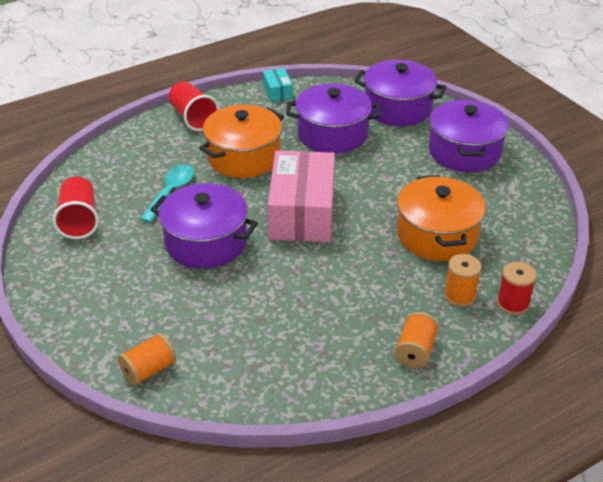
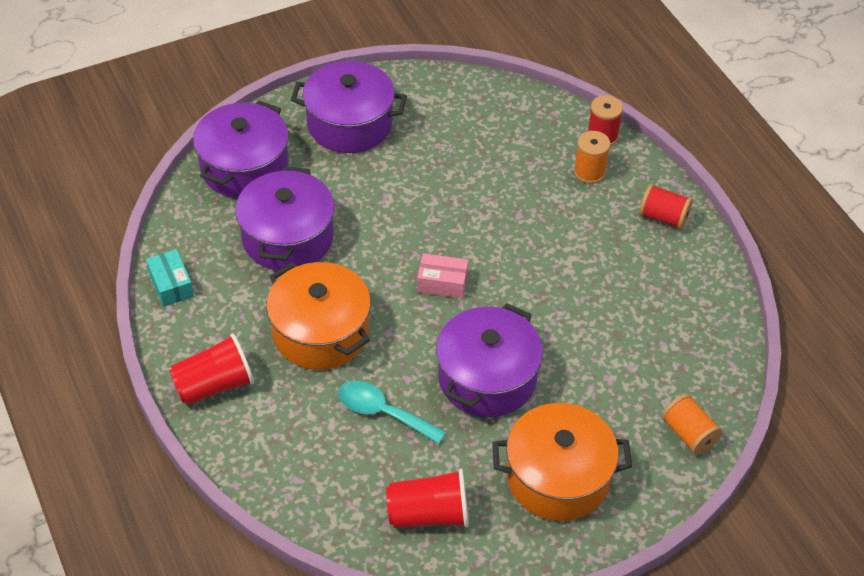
camera: 85 degrees left, 10 degrees up
turquoise box [263,68,293,102] -> turquoise box turned 75 degrees clockwise [146,249,194,307]
pink box [268,151,335,242] -> pink box [417,253,469,299], size x0.45
orange spool [395,312,439,368] -> red spool [639,184,693,229]
orange pot [397,175,486,261] -> orange pot moved to [492,403,632,521]

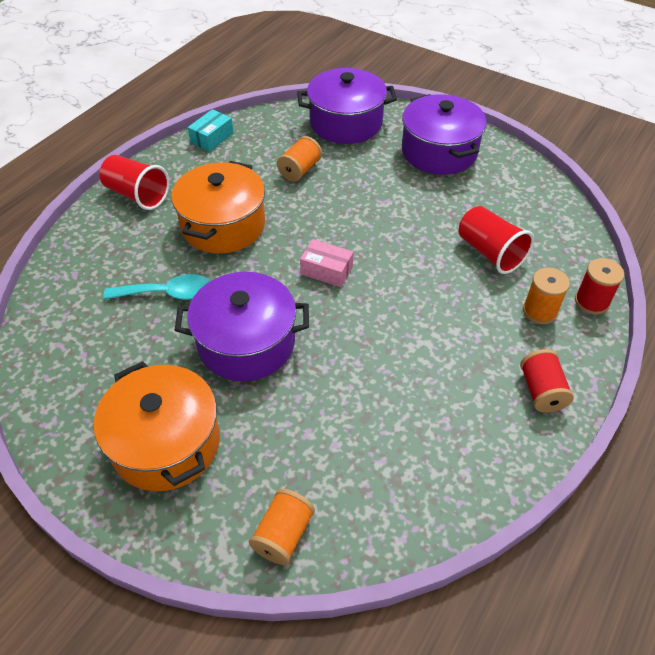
camera: 60 degrees right, 0 degrees up
purple pot [235,166,335,271] -> orange spool [277,136,322,182]
turquoise spoon [338,381,446,444] -> turquoise spoon turned 90 degrees clockwise [103,274,210,300]
red cup [386,469,469,528] -> red cup moved to [459,206,534,274]
pink box [417,253,469,299] -> pink box turned 45 degrees counterclockwise [300,239,353,287]

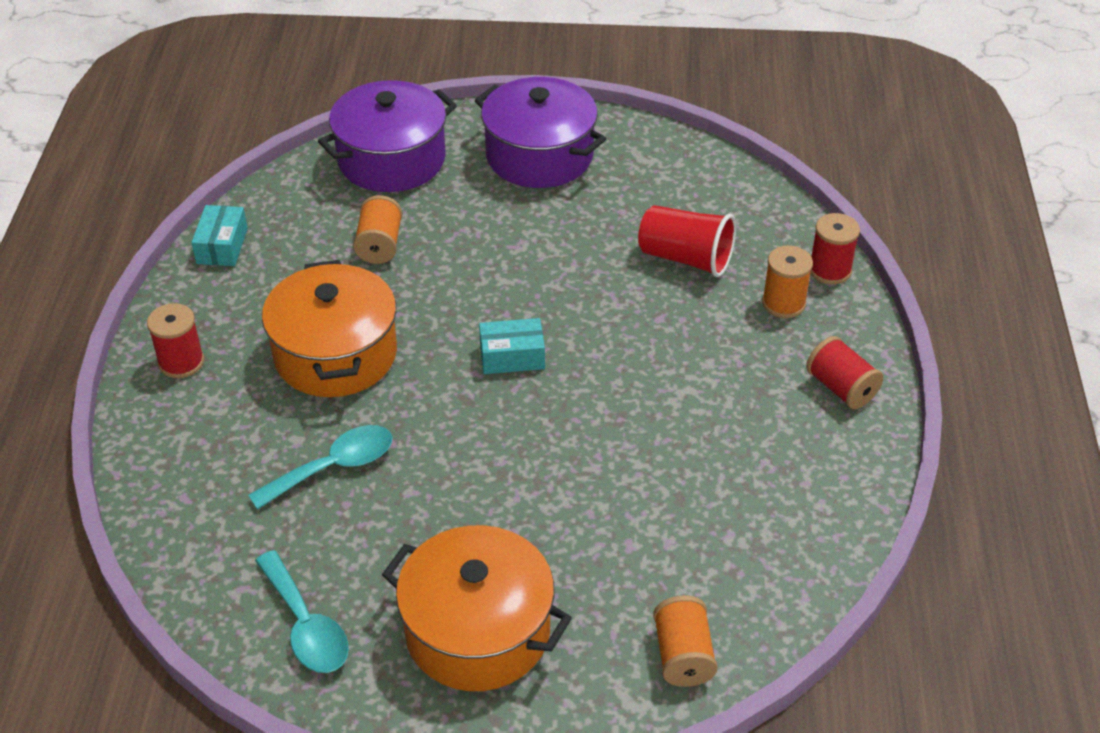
camera: 30 degrees left, 5 degrees down
red cup [99,155,169,210] -> red spool [147,303,204,378]
purple pot [175,272,309,381] -> none
pink box [300,239,353,287] -> turquoise box [479,318,545,374]
none -> turquoise spoon [255,550,349,673]

